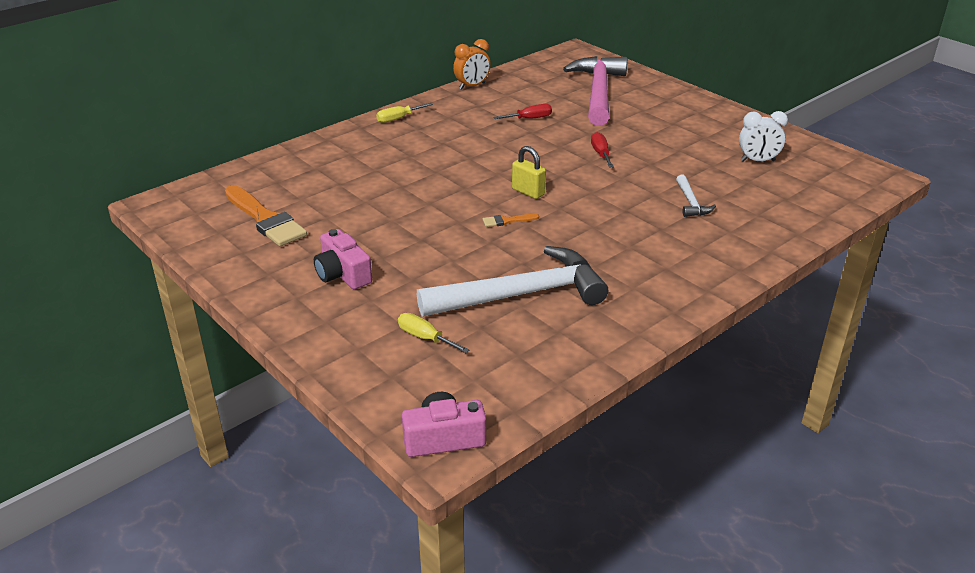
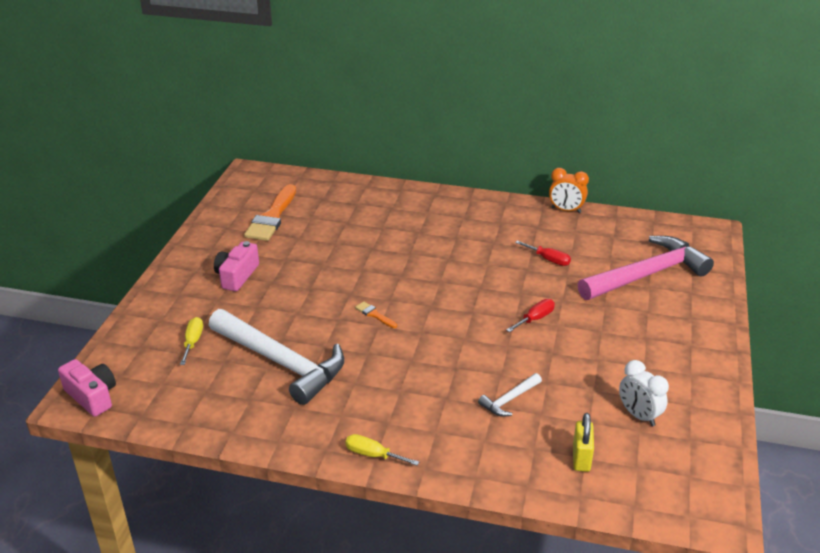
camera: 55 degrees right, 0 degrees up
yellow screwdriver [376,103,433,123] -> yellow screwdriver moved to [345,434,419,466]
yellow padlock [512,146,546,199] -> yellow padlock moved to [573,413,594,472]

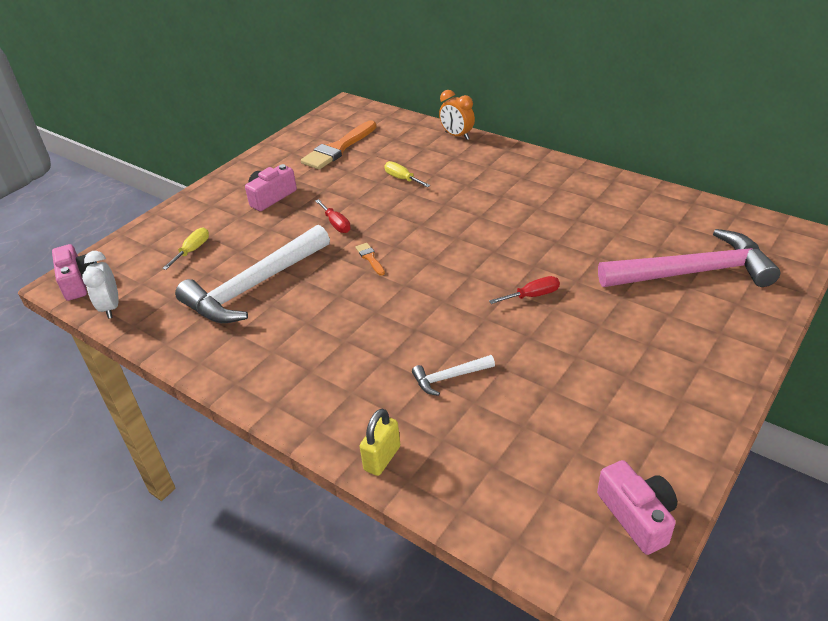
camera: 25 degrees right, 5 degrees up
white hammer [209,309,344,405] -> white hammer turned 75 degrees clockwise [175,225,330,323]
yellow screwdriver [345,434,419,466] -> yellow screwdriver moved to [384,161,431,187]
red screwdriver [515,241,571,266] -> red screwdriver moved to [315,199,351,233]
orange clock [549,168,589,213] -> orange clock moved to [439,90,475,140]
yellow padlock [573,413,594,472] -> yellow padlock moved to [359,408,400,476]
white clock [619,360,669,426] -> white clock moved to [82,251,119,319]
none -> pink camera [597,460,677,555]

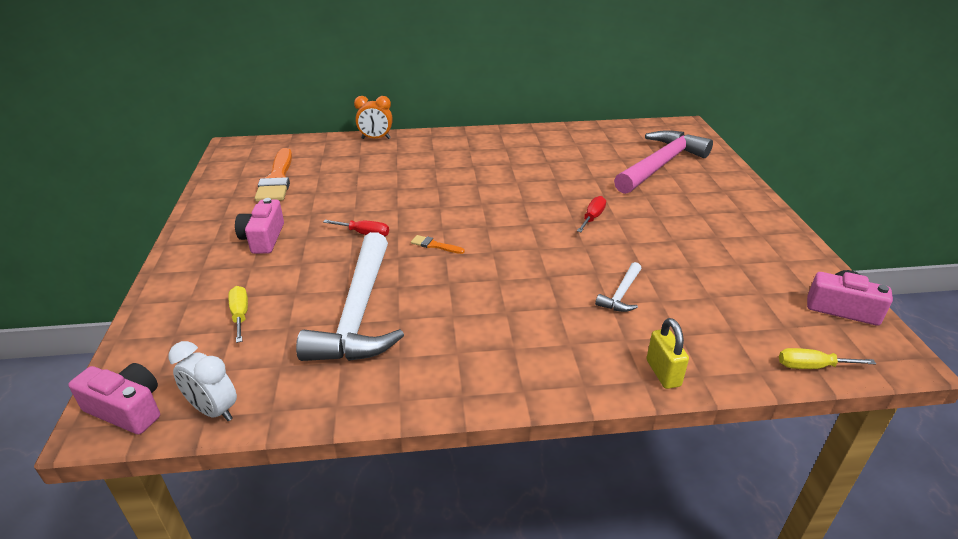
camera: 45 degrees left, 5 degrees down
yellow screwdriver [384,161,431,187] -> yellow screwdriver moved to [779,348,876,369]

